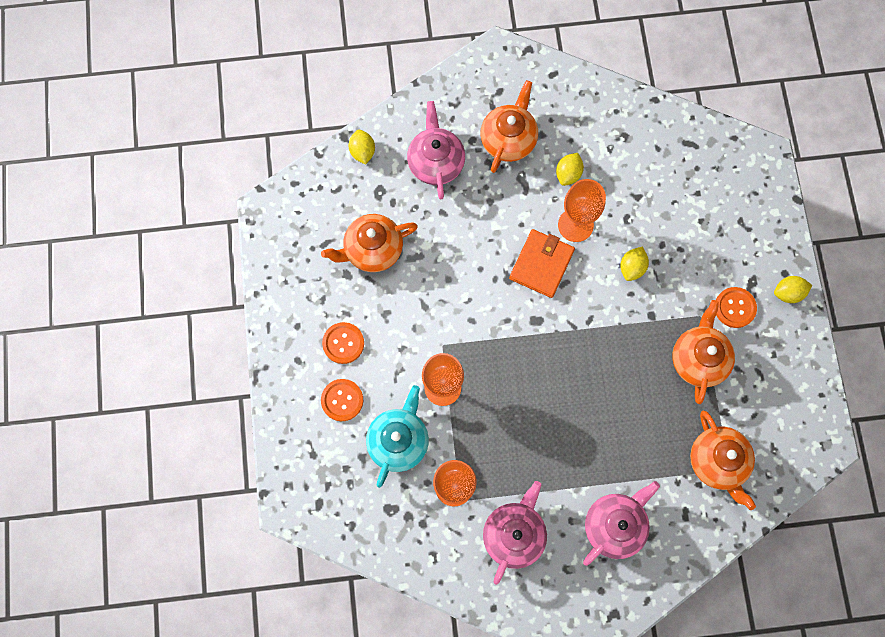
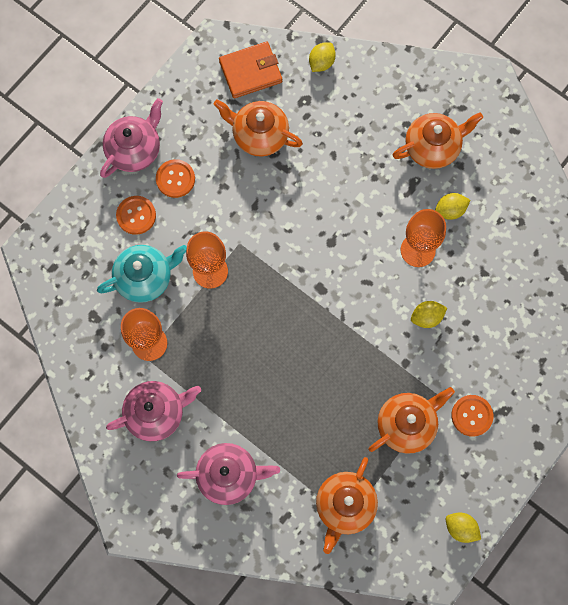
camera: 45 degrees right, 0 degrees up
pink teapot [407,101,465,199] -> pink teapot moved to [100,98,163,178]
orange wallet [509,229,575,298] -> orange wallet moved to [219,42,282,98]
yellow lemon [774,276,813,303] -> yellow lemon moved to [446,512,481,543]

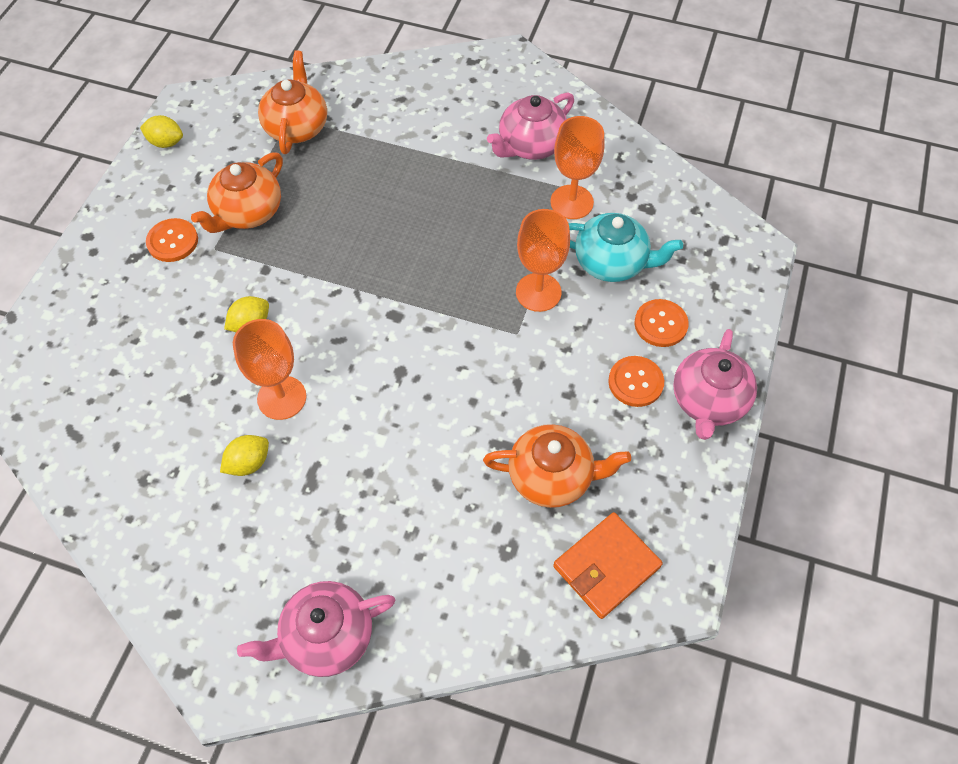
camera: 160 degrees right, 15 degrees down
turquoise teapot [97,245,187,303] -> turquoise teapot turned 120 degrees counterclockwise [569,213,683,282]
pink teapot [177,443,280,505] -> pink teapot moved to [237,581,395,677]
yellow lemon [309,42,336,72] -> none
orange teapot [393,113,483,169] -> none

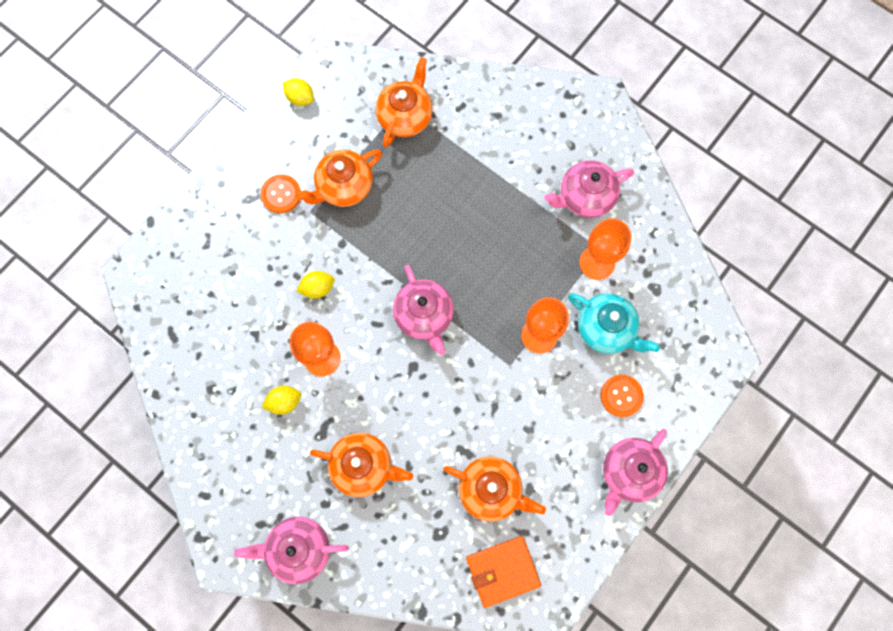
camera: 20 degrees right, 15 degrees up
orange button [608,356,664,407] -> none
none -> orange teapot [310,433,413,497]
none -> pink teapot [393,265,454,355]

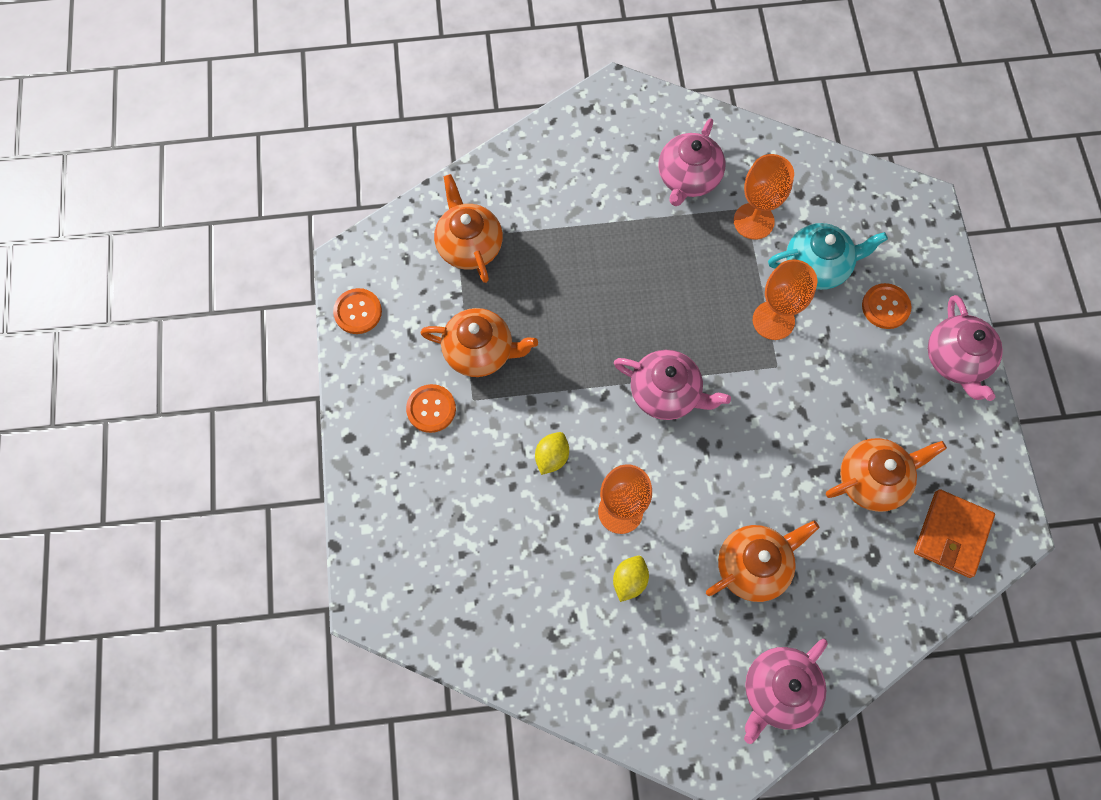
camera: 45 degrees left, 5 degrees down
yellow lemon [283,78,314,106] -> orange button [333,288,382,334]
orange teapot [296,150,382,207] -> orange teapot turned 90 degrees counterclockwise [421,308,538,377]

